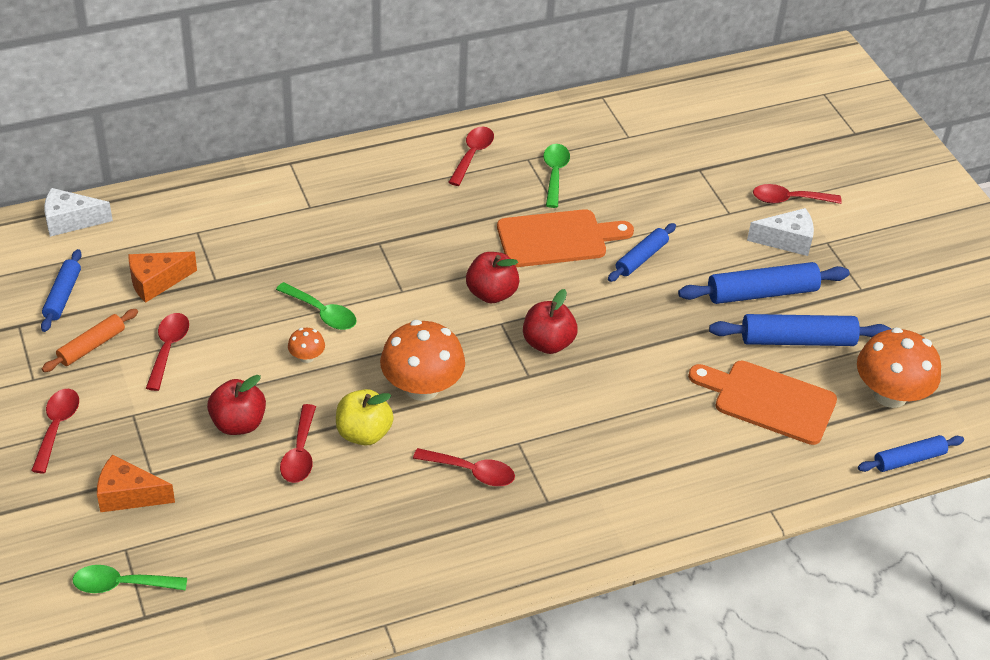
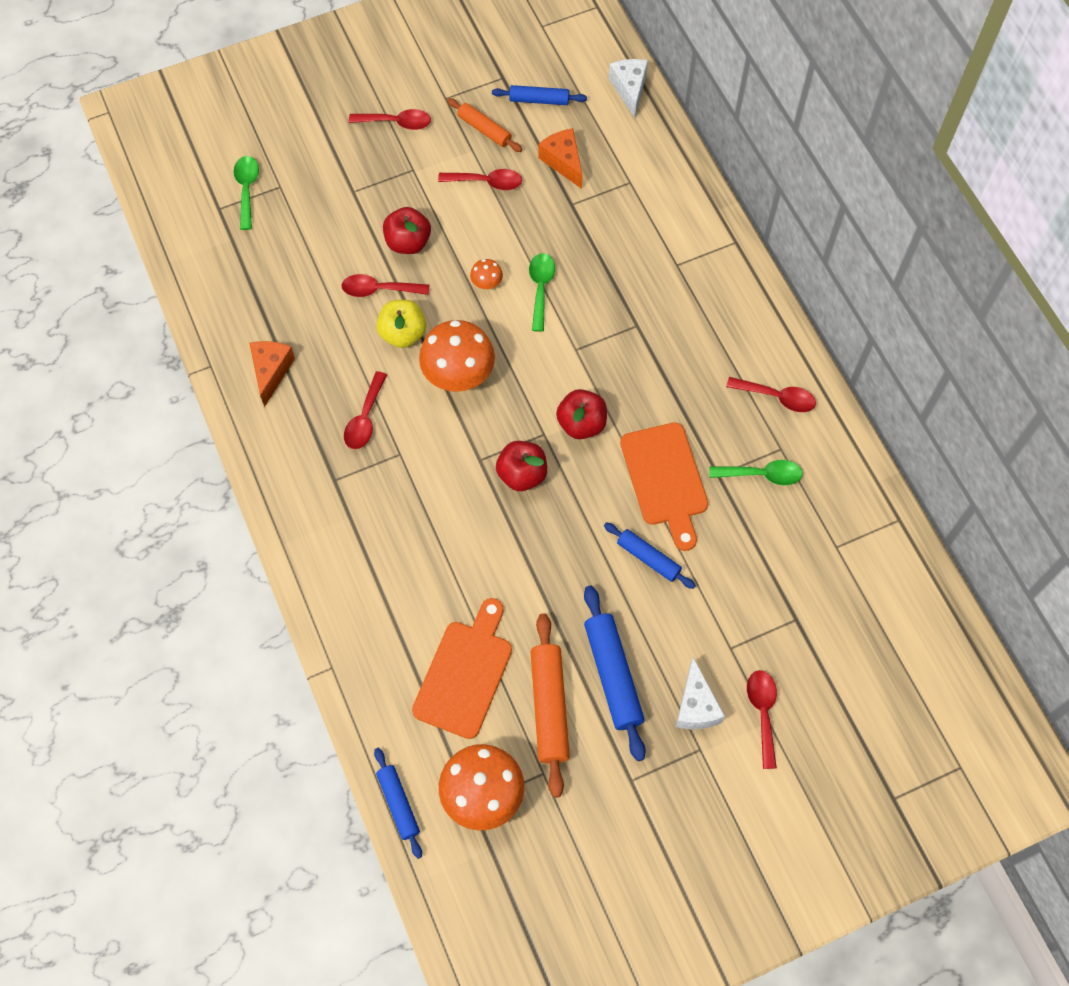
camera: 90 degrees right, 20 degrees up
orange cheese [97,455,175,512] -> orange cheese moved to [249,341,295,407]
green spoon [276,282,357,330] -> green spoon turned 150 degrees clockwise [529,253,555,332]
blue rolling pin [709,314,891,346] -> orange rolling pin [531,613,570,798]

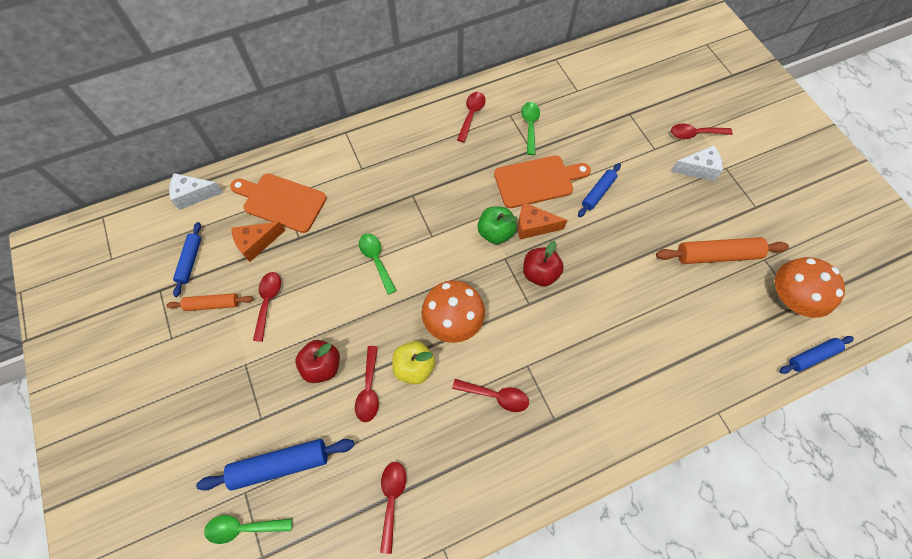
camera: 90 degrees left, 0 degrees up
orange cheese [249,341,295,407] -> orange cheese moved to [518,202,567,239]
red spoon [349,109,431,130] -> red spoon moved to [380,462,406,554]
orange cutting board [412,598,512,739] -> orange cutting board moved to [230,174,327,233]
orange rolling pin [447,98,522,152] -> orange rolling pin turned 45 degrees clockwise [166,293,253,311]
orange mushroom [470,259,503,289] -> none
green spoon [529,253,555,332] -> green spoon turned 60 degrees clockwise [359,233,397,295]
red apple [556,389,607,439] -> green apple [478,207,517,244]
blue rolling pin [584,585,646,761] -> blue rolling pin moved to [196,439,354,491]

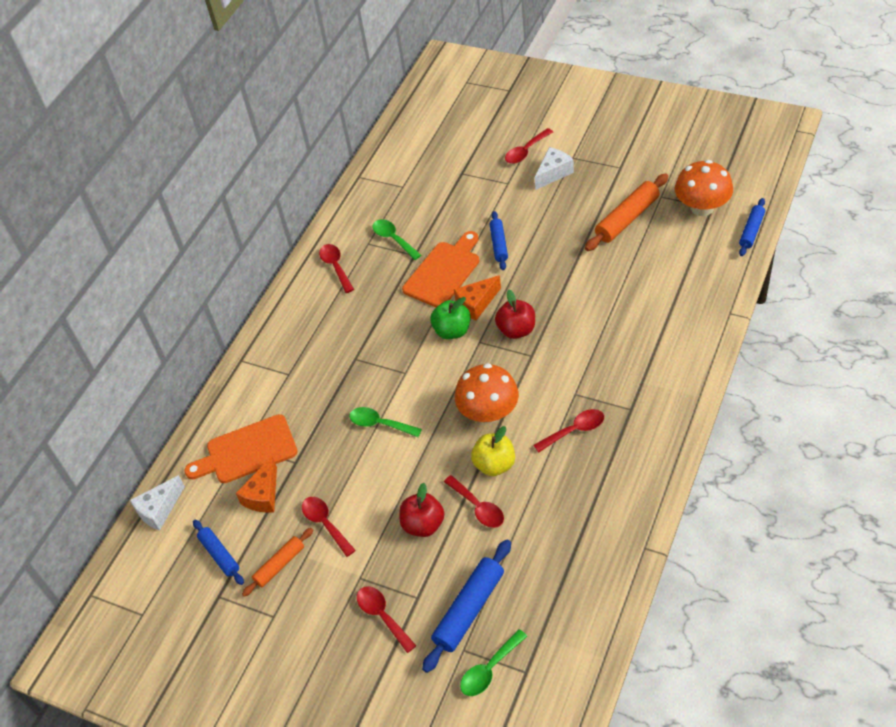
camera: 35 degrees left, 15 degrees down
red spoon [380,462,406,554] -> red spoon moved to [357,586,416,653]

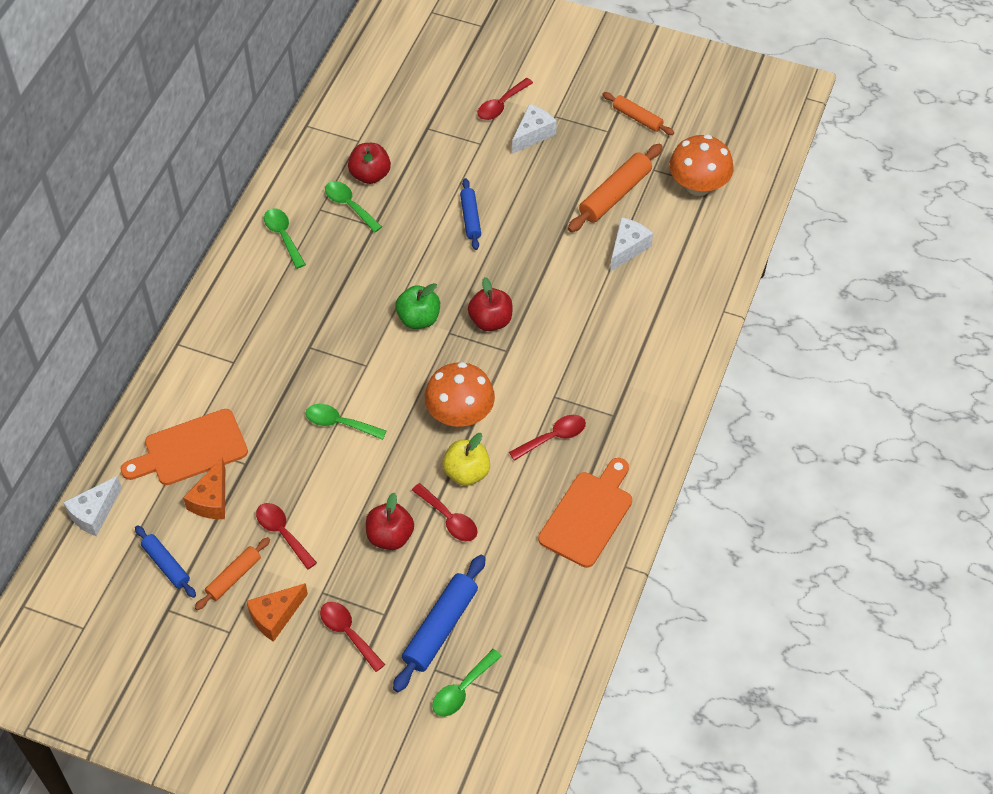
camera: 10 degrees left, 5 degrees up
red spoon [319,244,354,293] -> green spoon [264,208,306,269]
orange cutting board [402,231,479,307] -> orange cutting board moved to [538,458,632,568]
orange cheese [454,275,501,321] -> orange cheese moved to [246,583,308,642]
blue rolling pin [739,198,765,256] -> none
none -> red apple [348,143,391,184]
none -> orange rolling pin [602,92,674,135]
none -> white cheese [610,217,653,272]

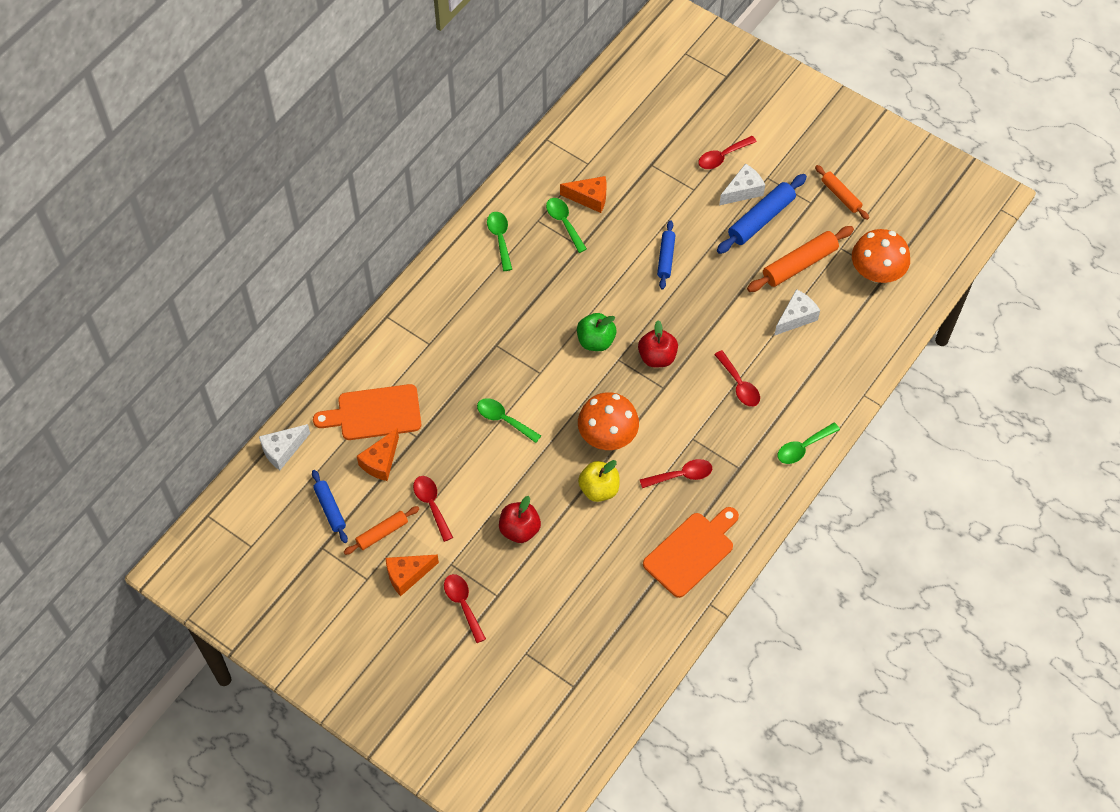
camera: 15 degrees right, 5 degrees up
red apple [348,143,391,184] -> orange cheese [560,176,606,213]
blue rolling pin [393,555,486,692] -> blue rolling pin moved to [717,174,807,254]
red spoon [412,483,477,542] -> red spoon moved to [714,350,760,407]
green spoon [432,649,502,717] -> green spoon moved to [778,423,840,464]

